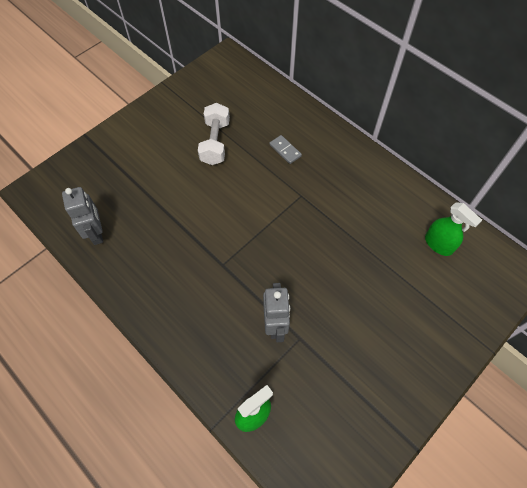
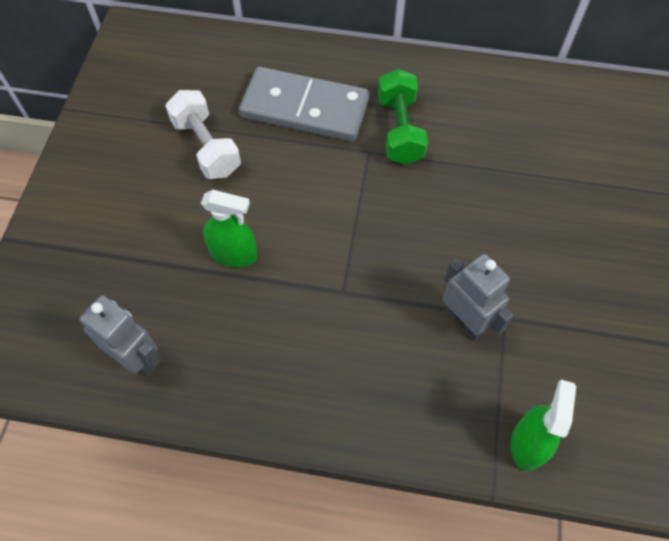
camera: 35 degrees left, 0 degrees up
grey domino [269,135,302,164] -> grey domino [239,67,370,142], size x2.49
green spray bottle [425,202,482,256] -> green spray bottle moved to [201,190,257,267]
none -> green dumbbell [378,69,428,165]

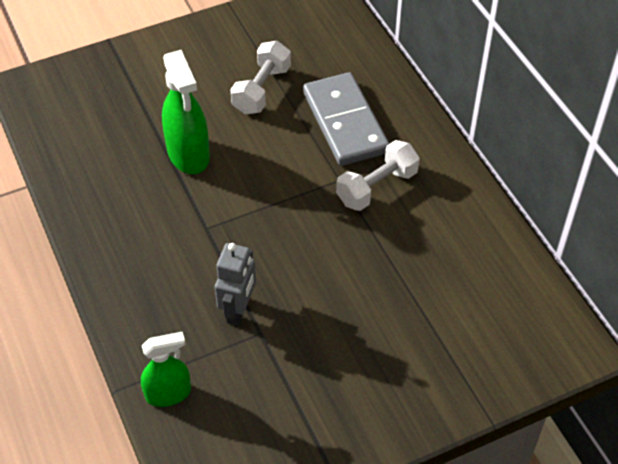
camera: 55 degrees right, 10 degrees down
grey robot [79,295,162,376] -> none
green spray bottle [201,190,257,267] -> green spray bottle [162,50,210,174], size x1.55
green dumbbell [378,69,428,165] -> white dumbbell [336,140,420,211]

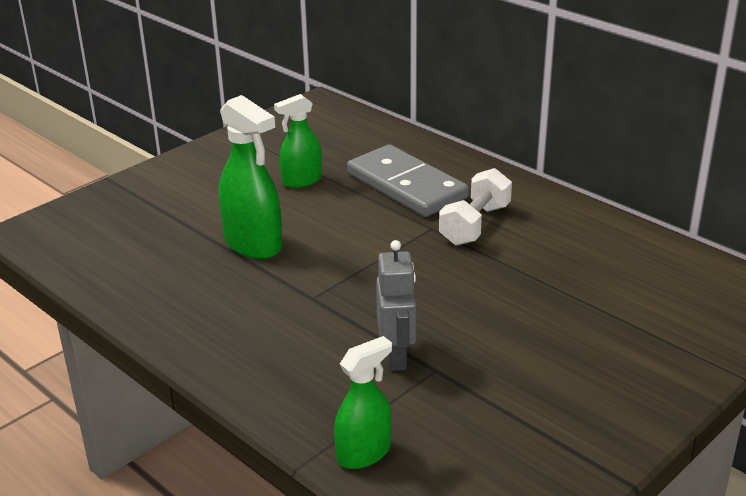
camera: 20 degrees left, 20 degrees down
white dumbbell [230,41,291,114] -> green spray bottle [274,94,322,188]

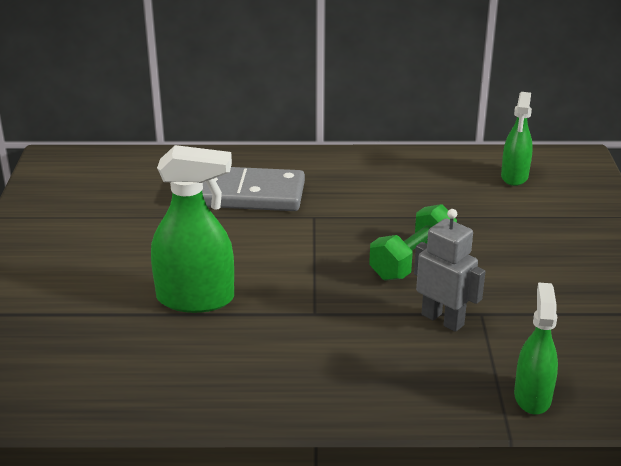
camera: 45 degrees left, 0 degrees up
green spray bottle [274,94,322,188] -> green spray bottle moved to [501,92,533,186]
white dumbbell [439,168,512,246] -> none
none -> green dumbbell [369,204,457,281]

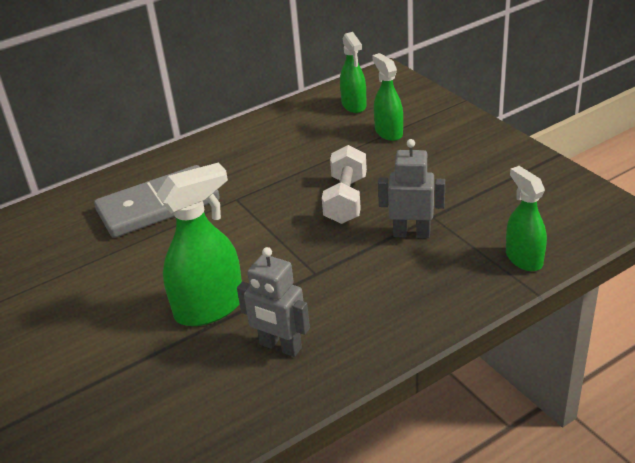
camera: 30 degrees left, 5 degrees up
green dumbbell [369,204,457,281] -> white dumbbell [322,145,367,224]
none -> grey robot [237,247,310,357]
none -> green spray bottle [372,53,403,141]

